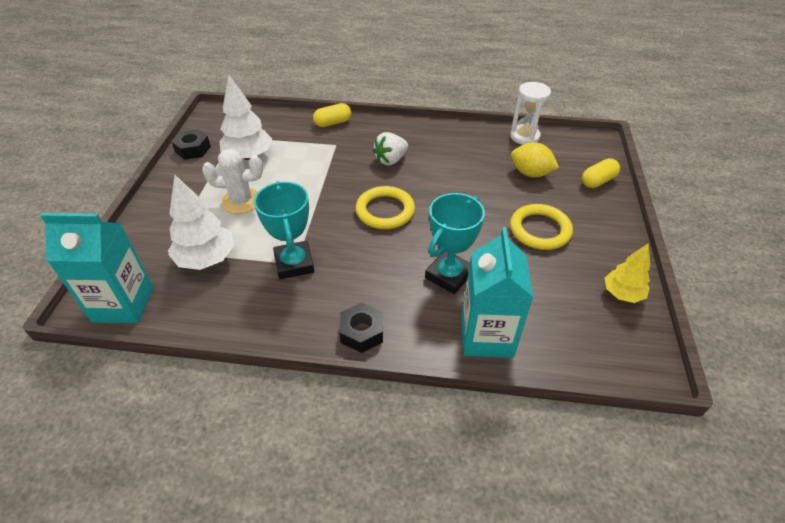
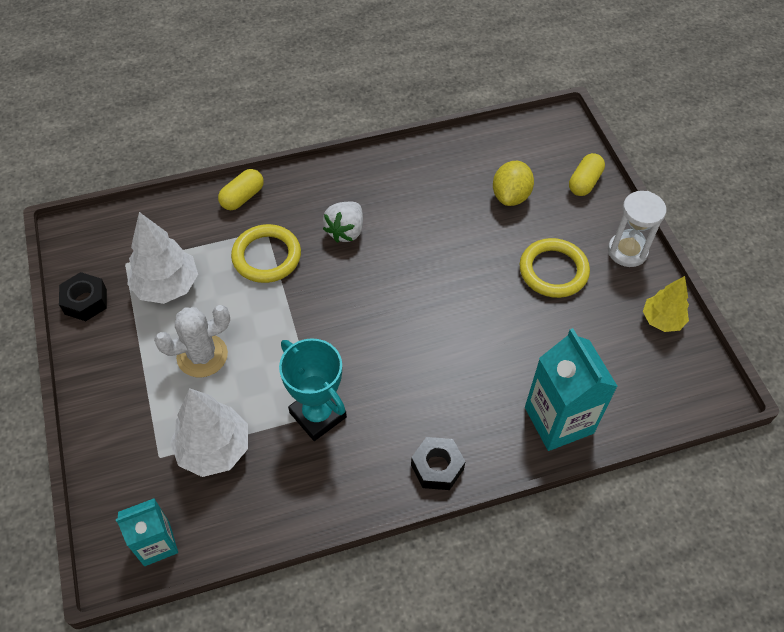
camera: 25 degrees left, 10 degrees up
turquoise carton [40,213,154,323] -> turquoise carton [116,498,178,566], size x0.62
yellow ring [356,186,415,229] -> yellow ring moved to [231,224,301,283]
turquoise trophy [425,193,485,294] -> none
white hourglass [510,82,551,145] -> white hourglass moved to [608,191,666,267]
yellow lemon [511,142,559,177] -> yellow lemon turned 75 degrees counterclockwise [493,161,534,206]

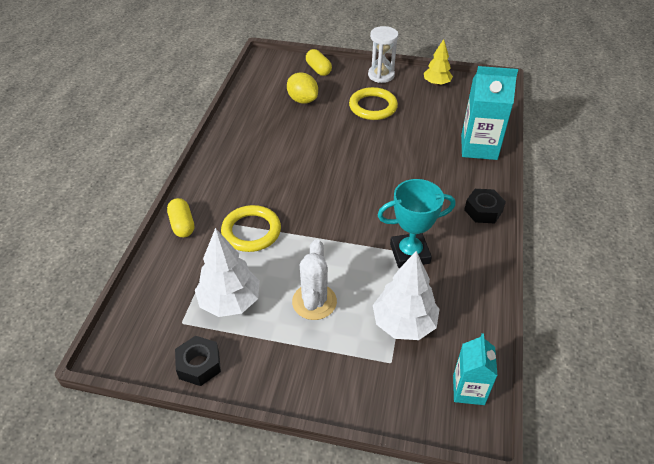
camera: 60 degrees left, 10 degrees down
white strawberry [323,202,363,243] -> none

